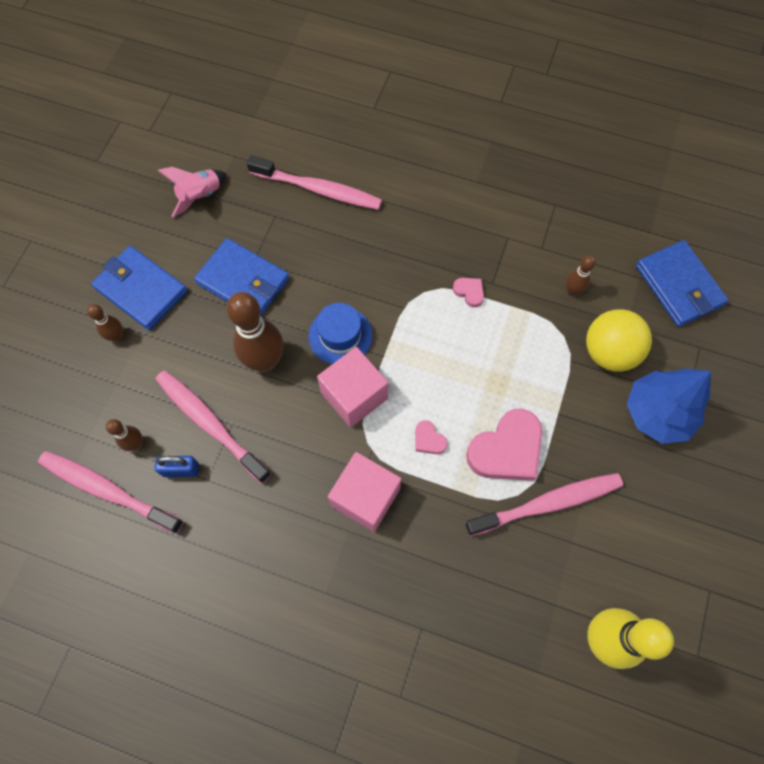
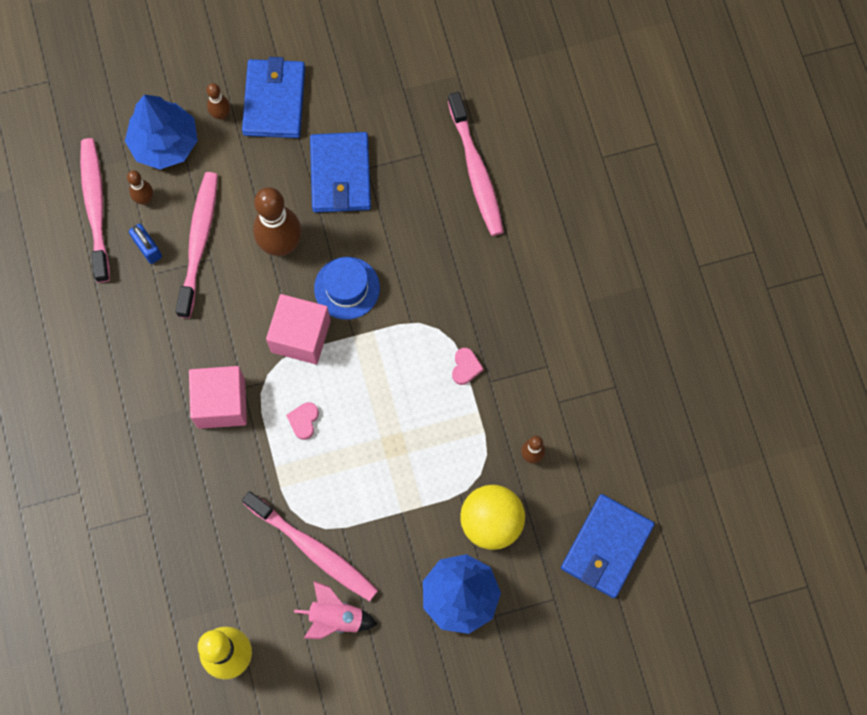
camera: 55 degrees right, 5 degrees up
pink rocket [158,167,227,217] -> pink rocket moved to [294,581,378,639]
pink heart [466,409,542,481] -> none
none -> blue tree [125,95,198,170]

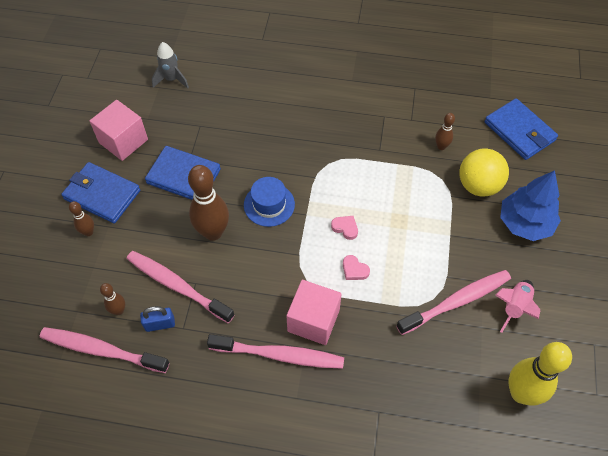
camera: 65 degrees left, 15 degrees down
blue tree [125,95,198,170] -> none
pink cube [266,294,331,364] -> pink cube moved to [90,100,148,161]
pink toothbrush [448,92,504,236] -> pink toothbrush moved to [207,334,344,369]
pink heart [452,348,484,385] -> pink heart moved to [331,216,358,240]
none -> grey rocket [152,42,189,89]

